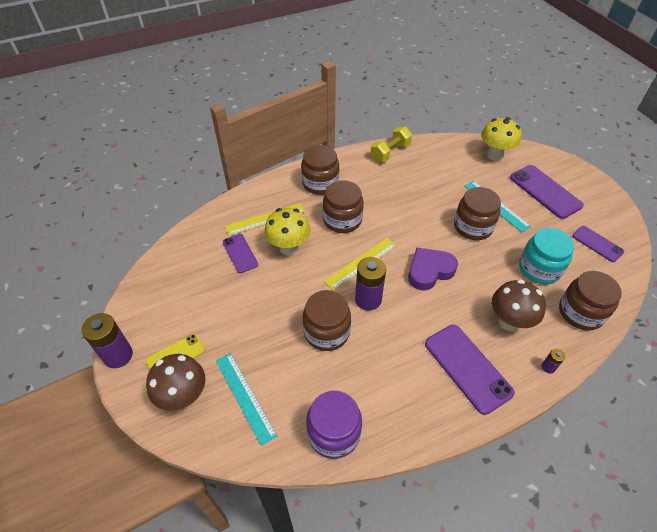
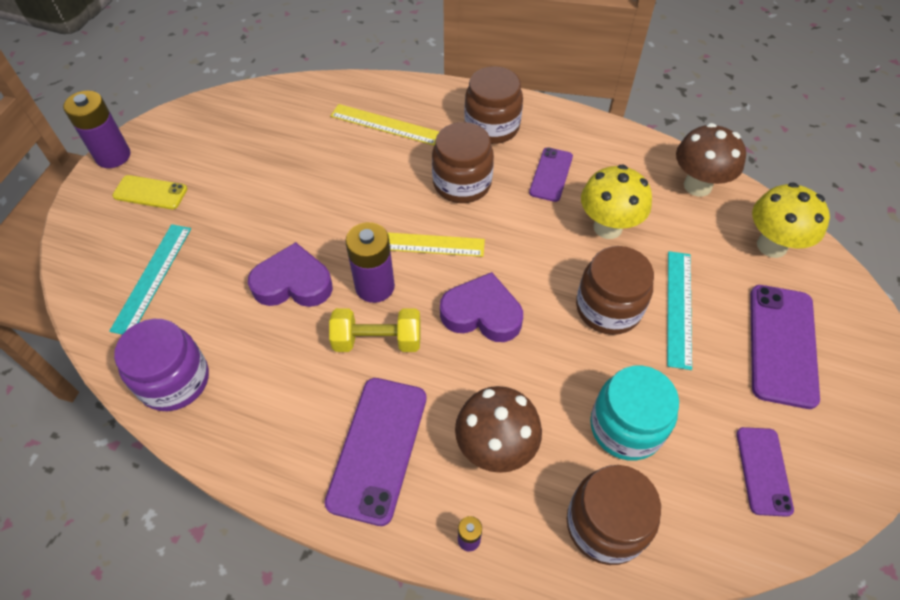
camera: 45 degrees right, 5 degrees up
brown mushroom [146,354,205,411] -> brown mushroom moved to [676,123,746,197]
purple phone [223,234,258,273] -> purple phone moved to [529,147,573,202]
yellow mushroom [264,208,310,255] -> yellow mushroom moved to [581,165,652,239]
brown jar [303,290,351,351] -> purple heart [248,242,333,307]
yellow dumbbell [370,127,412,162] -> yellow dumbbell moved to [329,308,420,352]

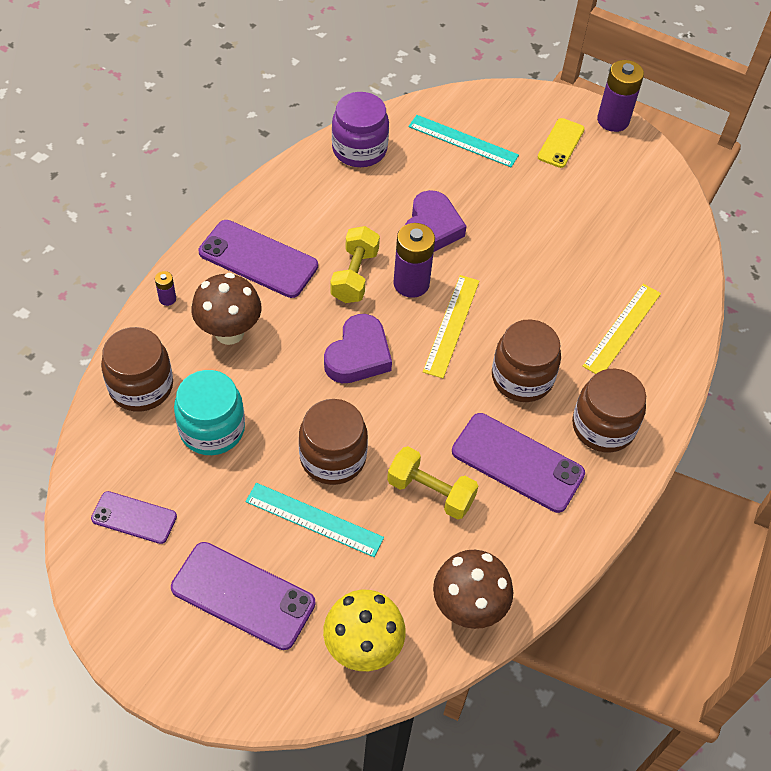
camera: 100 degrees right, 0 degrees up
purple phone [529,147,573,202] -> purple phone [452,413,585,513], size x1.66
yellow mushroom [581,165,652,239] -> yellow dumbbell [387,446,478,520]

